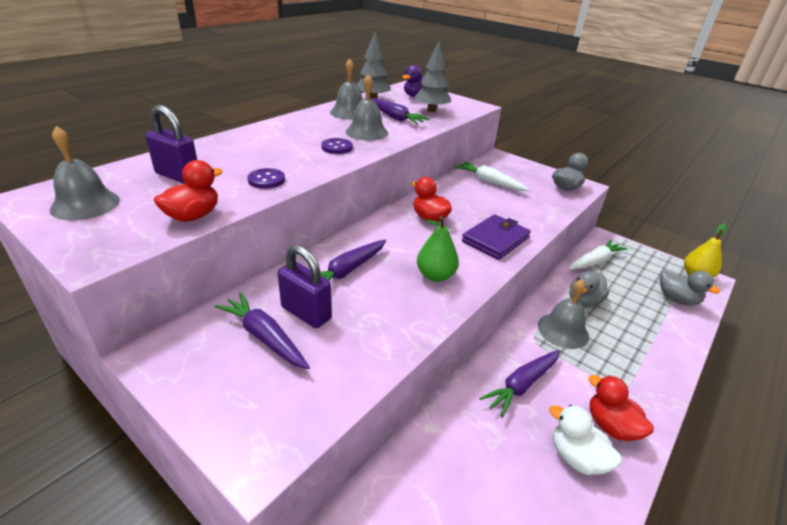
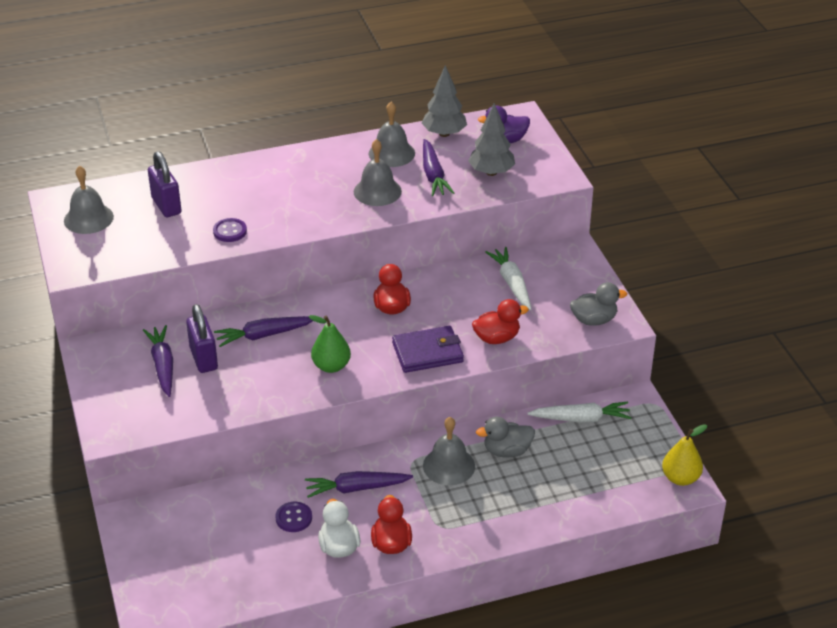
camera: 35 degrees right, 5 degrees up
red duck [154,160,223,222] -> red duck moved to [472,299,529,344]
purple button [321,138,353,154] -> purple button moved to [275,502,312,532]
grey duck [660,270,720,306] -> none

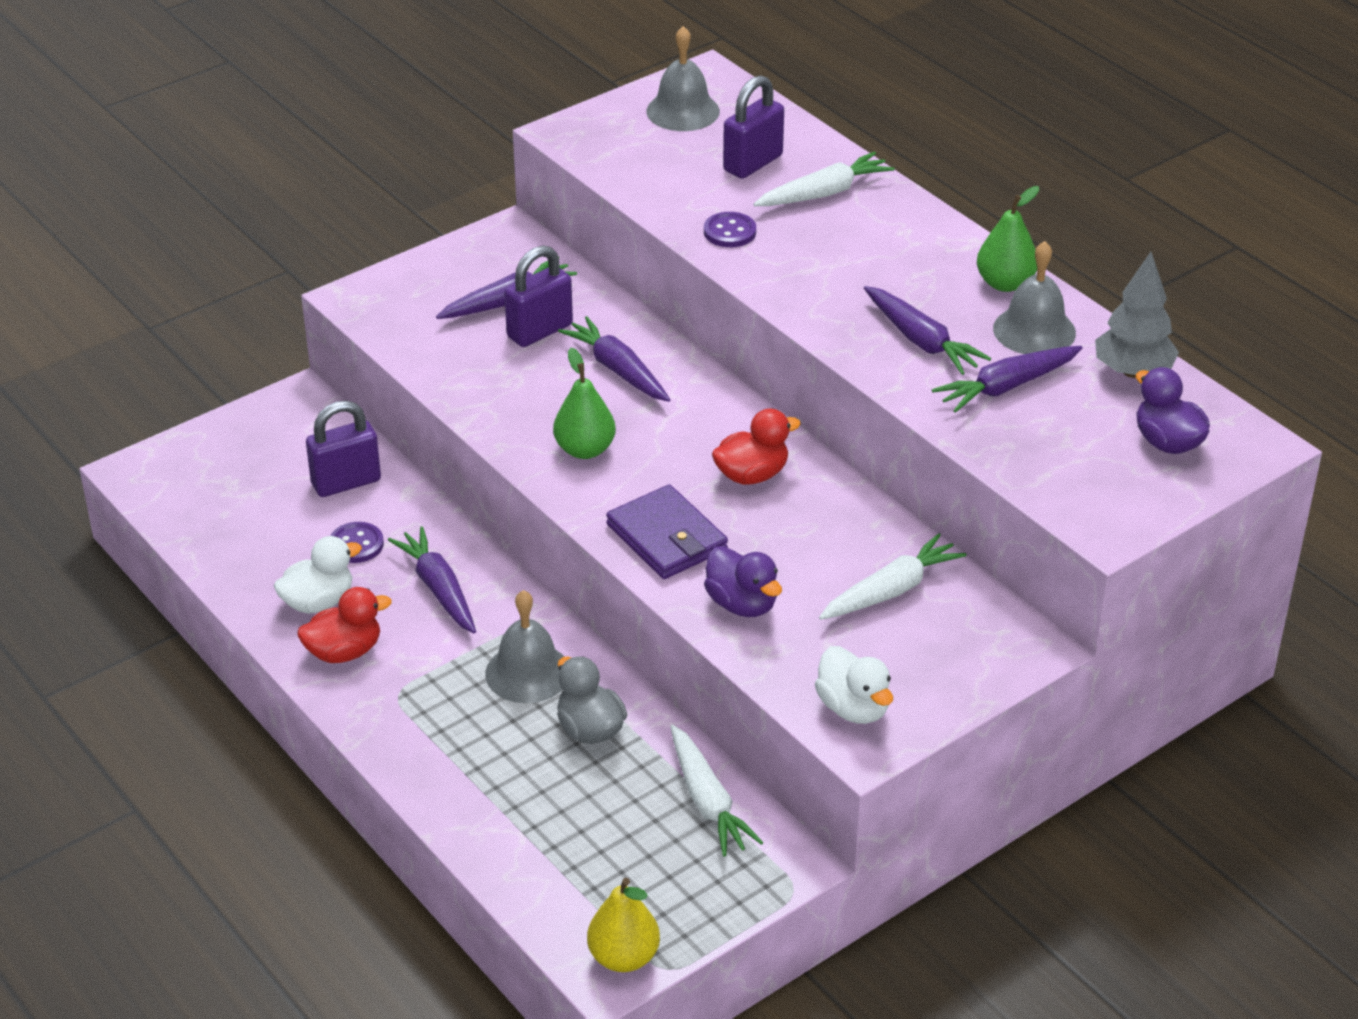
camera: 70 degrees right, 0 degrees up
grey bell [354,139,402,206] -> purple carrot [864,286,991,375]
grey tree [468,103,515,176] -> none
red duck [472,299,529,344] -> purple duck [704,546,782,617]
grey duck [570,282,627,326] -> white duck [815,646,893,724]
none -> purple padlock [306,401,381,497]
none -> white carrot [754,152,895,206]
none -> green pear [977,186,1039,292]

